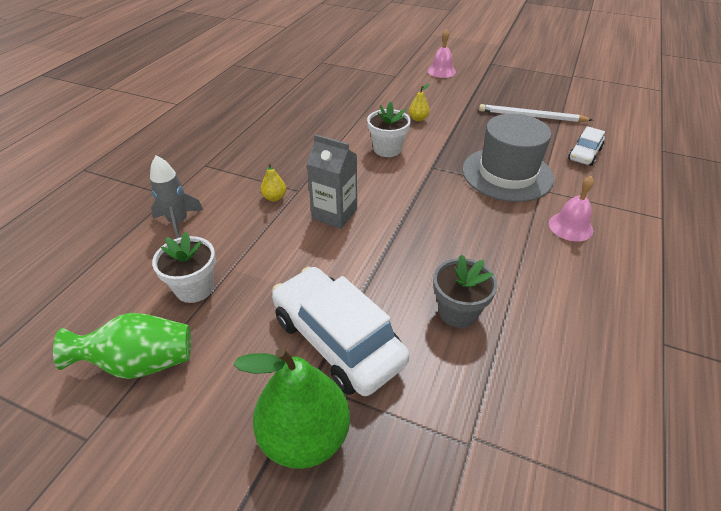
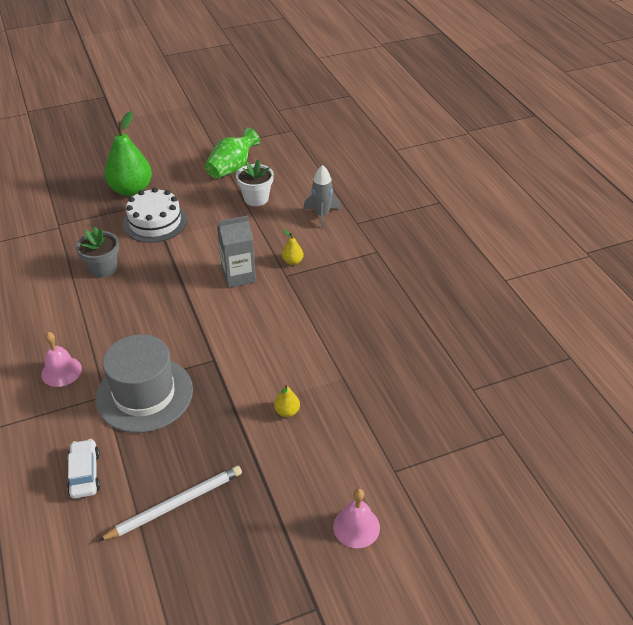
camera: 135 degrees right, 0 degrees up
white car [272,267,410,396] -> white cake [123,187,187,243]
white flower pot [367,102,411,157] -> none

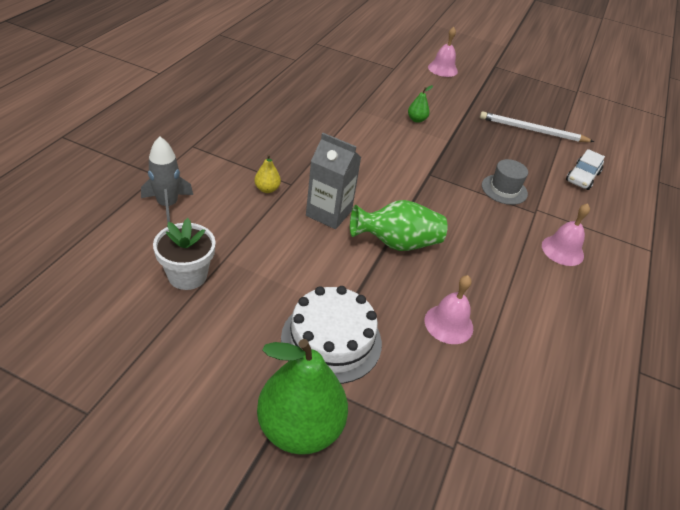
camera: 140 degrees left, 0 degrees up
grey flower pot [76,227,119,278] -> pink bell [425,275,473,344]
grey hat [96,334,193,433] -> grey hat [482,159,528,205], size x0.51
green vase [205,128,260,179] -> green vase moved to [350,200,448,251]
yellow pear [274,385,300,417] -> green pear [408,85,433,123]

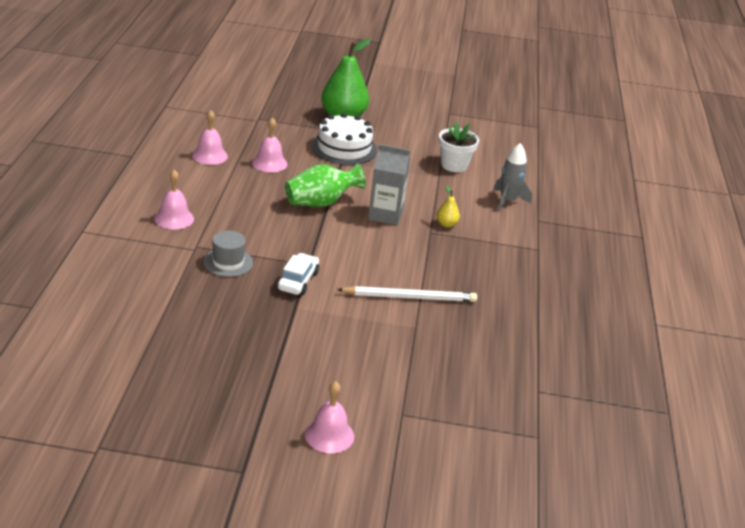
camera: 165 degrees right, 10 degrees down
green pear [408,85,433,123] -> none
white pencil [480,111,594,142] -> white pencil moved to [337,286,477,302]
white car [566,149,605,190] -> white car moved to [277,253,319,295]
none -> pink bell [192,110,228,165]

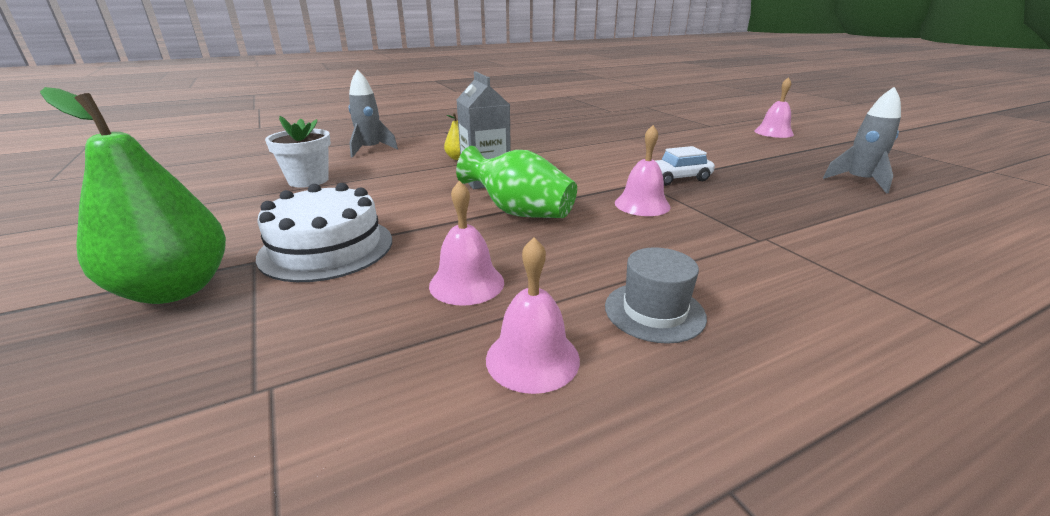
camera: 120 degrees left, 5 degrees down
pink bell [154,170,194,229] -> pink bell moved to [615,125,671,216]
grey hat [203,230,253,277] -> grey hat moved to [605,247,707,344]
white pencil [337,286,477,302] -> none
none -> grey rocket [823,87,901,193]

